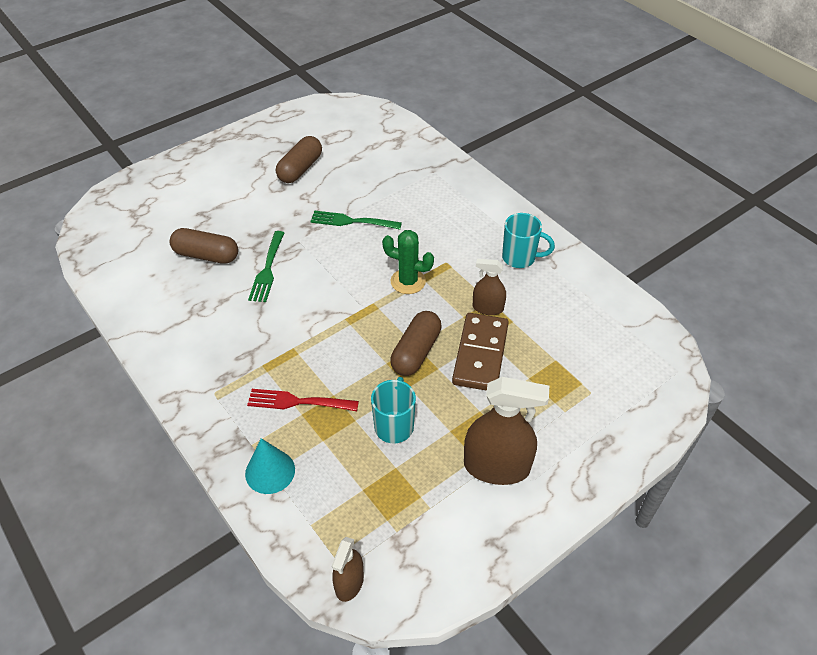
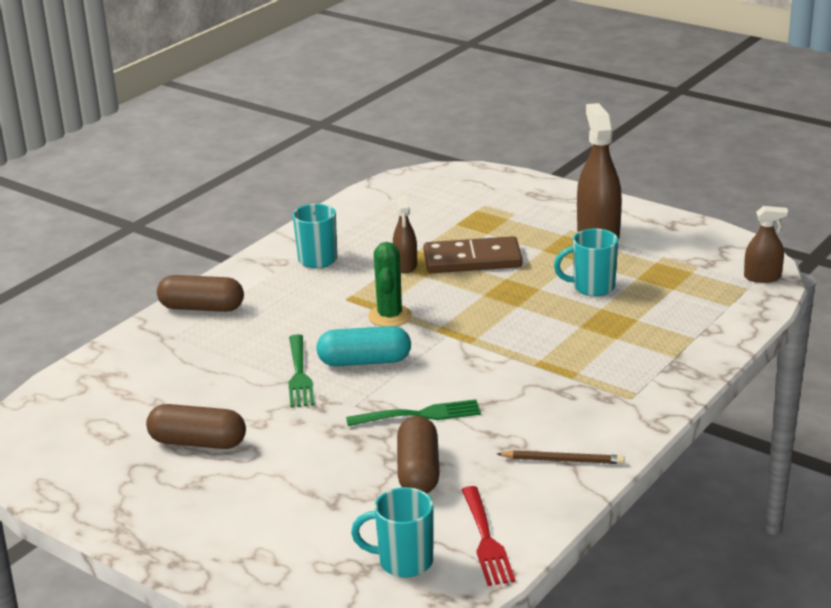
camera: 105 degrees left, 20 degrees down
turquoise cone [245,438,295,494] -> none
red fork [247,389,359,411] -> red fork moved to [462,486,516,586]
brown capsule [390,311,441,376] -> brown capsule moved to [157,275,244,312]
none -> turquoise capsule [316,326,411,366]
none -> turquoise mug [351,487,433,577]
none -> brown pencil [497,450,625,464]

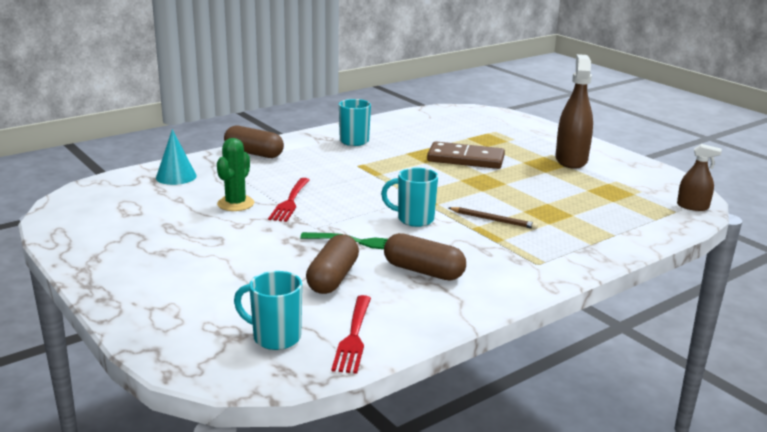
camera: 15 degrees right, 5 degrees down
brown capsule [146,404,246,449] -> brown capsule moved to [384,233,466,280]
green fork [288,334,314,408] -> red fork [268,178,310,222]
turquoise capsule [316,326,411,366] -> none
green cactus [368,242,412,327] -> green cactus moved to [217,138,254,211]
brown spray bottle [393,196,417,273] -> none
brown pencil [497,450,625,464] -> brown pencil moved to [449,207,538,229]
turquoise mug [554,229,618,296] -> turquoise mug moved to [381,168,438,227]
none -> turquoise cone [156,129,197,185]

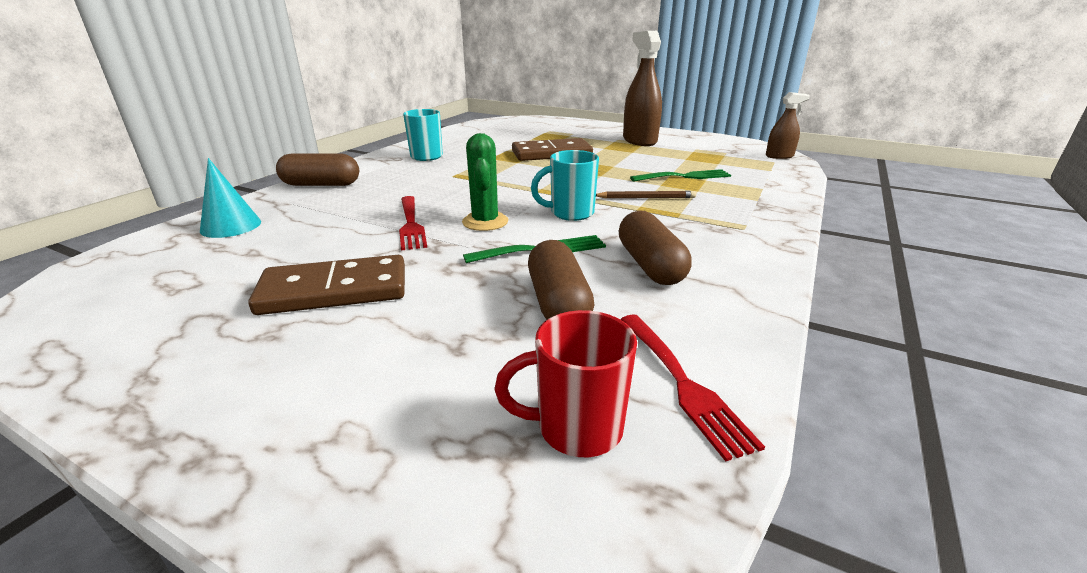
camera: 25 degrees left, 5 degrees up
green cactus [217,138,254,211] -> green cactus moved to [462,133,509,231]
turquoise mug [234,271,302,350] -> red mug [495,310,637,457]
brown capsule [384,233,466,280] -> brown capsule turned 75 degrees clockwise [619,210,691,285]
none -> brown domino [248,255,405,315]
none -> green fork [630,169,731,182]

